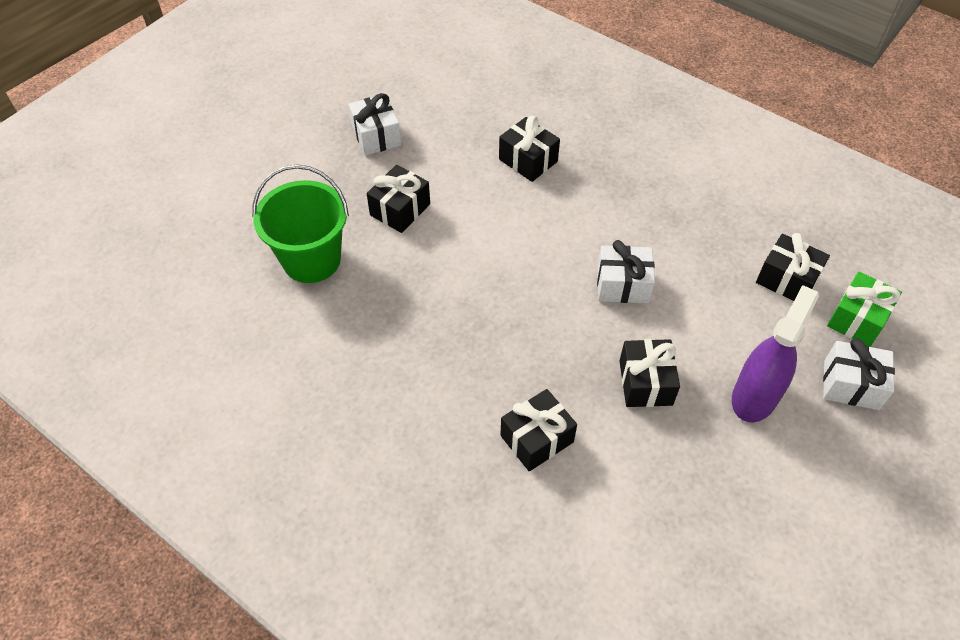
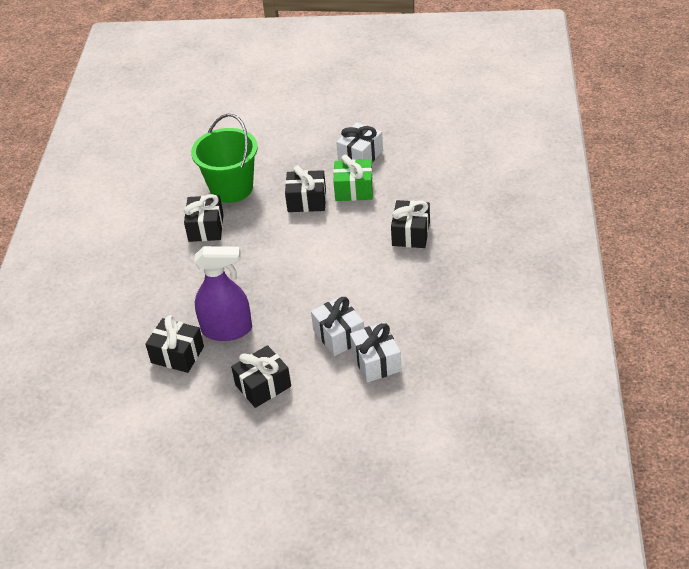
camera: 60 degrees right, 10 degrees down
purple spray bottle [732,285,819,422] -> purple spray bottle moved to [194,246,252,341]
black gift [756,233,830,301] -> black gift moved to [184,194,224,242]
white gift [823,338,895,410] -> white gift moved to [350,322,402,383]
green gift [827,271,902,347] -> green gift moved to [333,155,373,201]

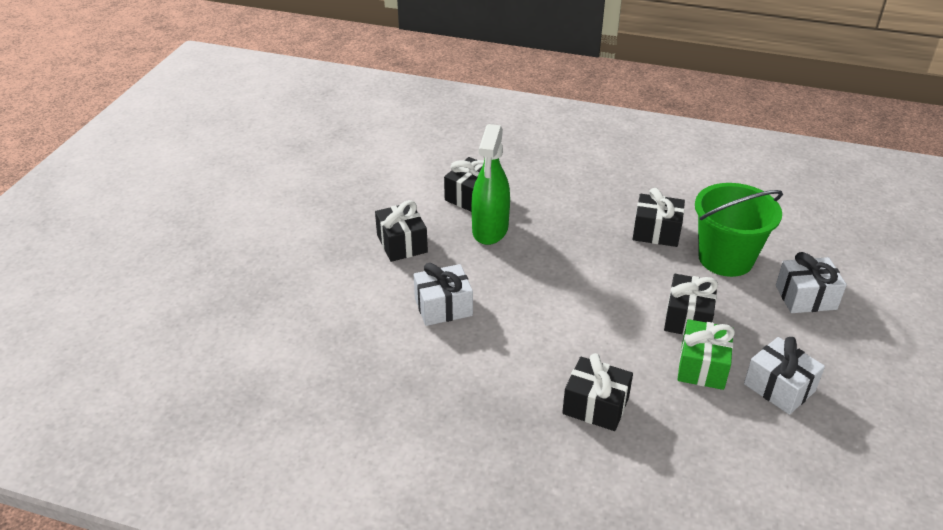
camera: 100 degrees right, 5 degrees down
purple spray bottle [194,246,252,341] -> green spray bottle [471,124,510,245]
white gift [350,322,402,383] -> white gift moved to [776,252,847,313]

